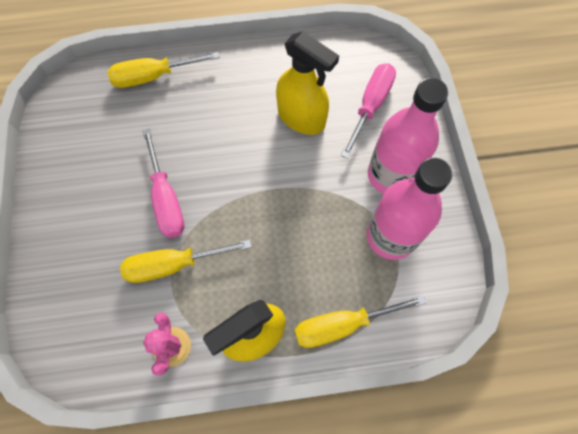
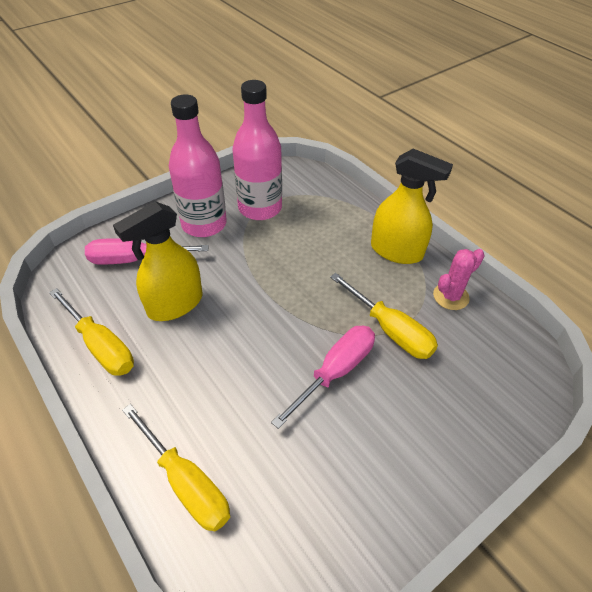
camera: 120 degrees left, 20 degrees down
yellow spray bottle [276,31,339,135] -> yellow spray bottle turned 135 degrees counterclockwise [113,201,203,321]
yellow screwdriver [295,295,426,348] -> yellow screwdriver moved to [49,288,134,376]

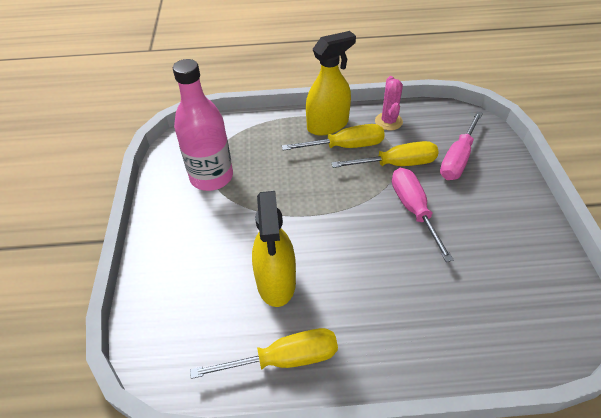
camera: 55 degrees left, 0 degrees up
pink screwdriver [85,238,209,265] -> pink screwdriver moved to [440,111,483,180]
yellow screwdriver [122,404,230,531] -> yellow screwdriver moved to [282,124,385,151]
pink bottle [169,94,227,237] -> none

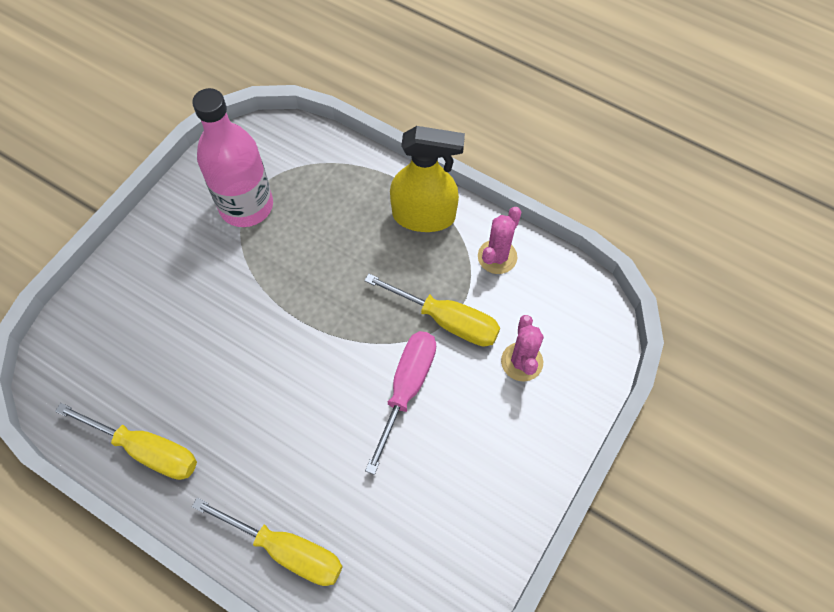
camera: 35 degrees right, 15 degrees up
yellow spray bottle [252,191,296,307] -> none
yellow screwdriver [282,124,385,151] -> yellow screwdriver moved to [192,497,343,586]
pink screwdriver [440,111,483,180] -> pink cactus [501,315,544,382]

